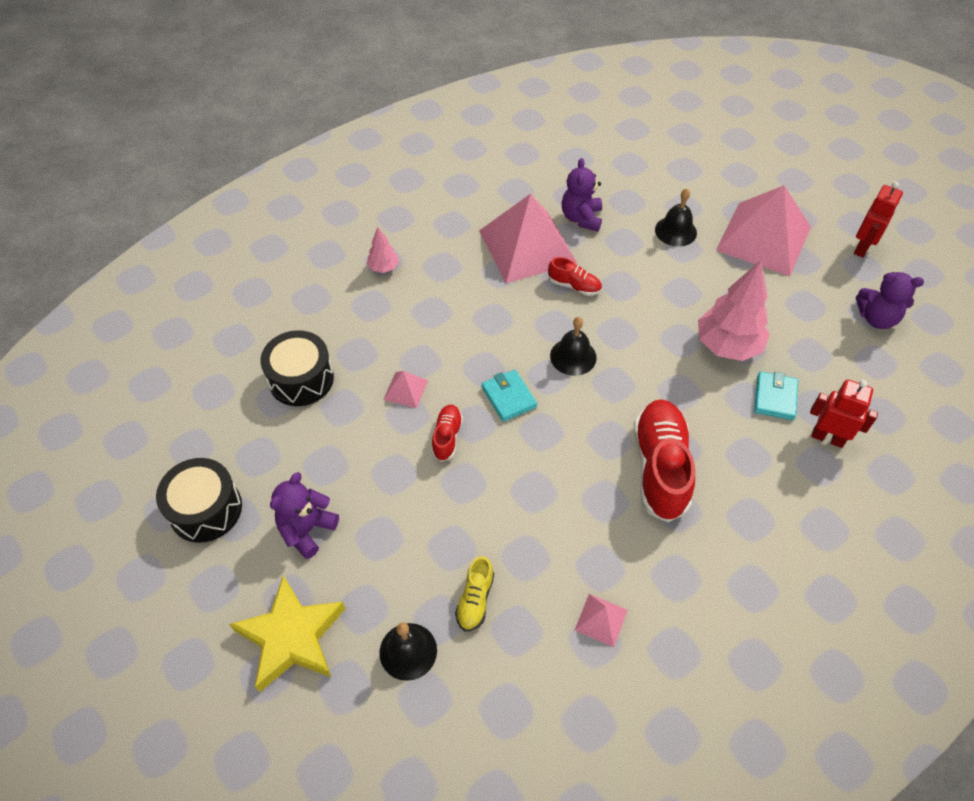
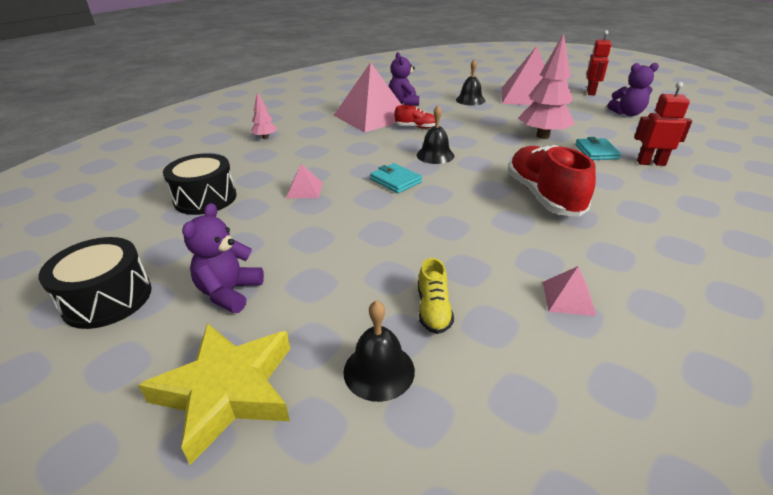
camera: 15 degrees left, 20 degrees down
red shoe [432,405,463,462] -> none

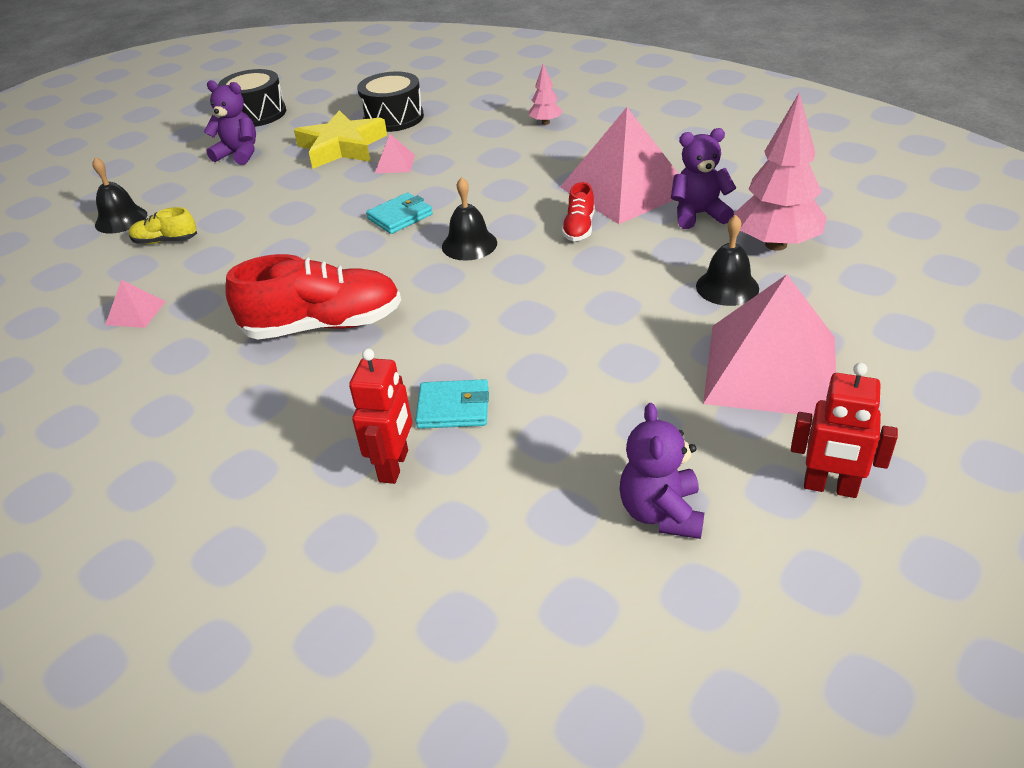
camera: 95 degrees right, 5 degrees up
yellow star [138,323,290,465] -> yellow star moved to [294,110,387,168]
pink tree [518,33,575,139] -> pink tree moved to [734,92,827,251]

